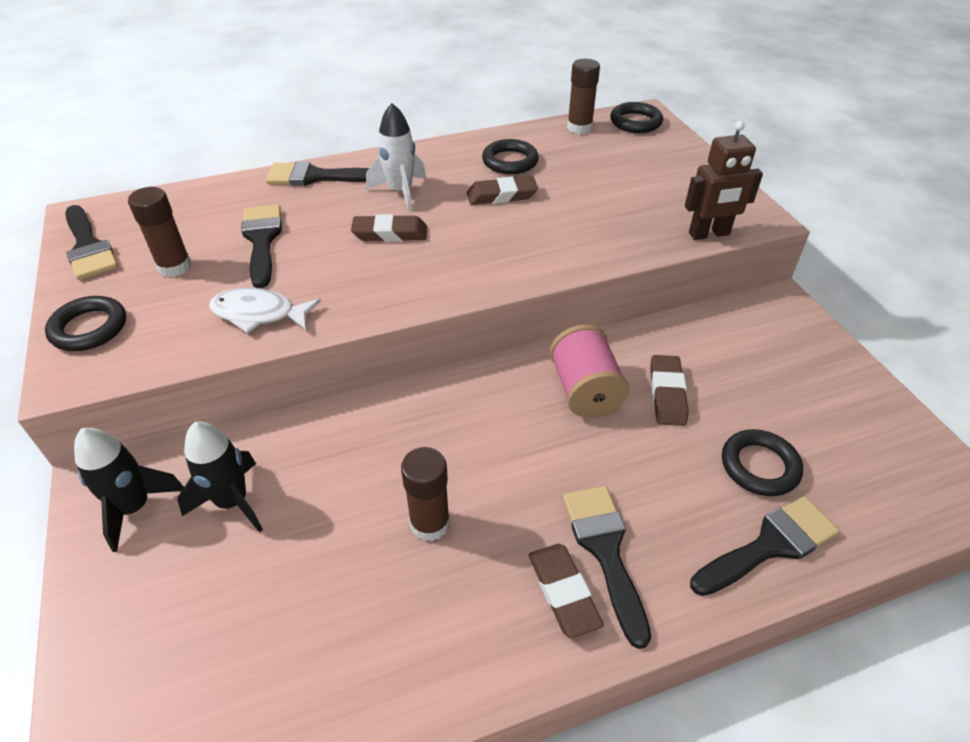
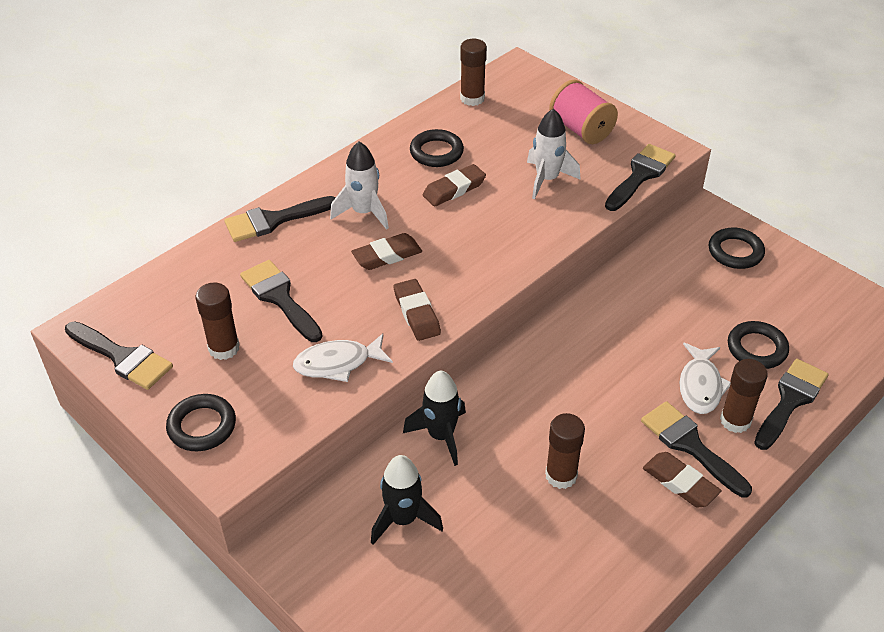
camera: 25 degrees left, 0 degrees up
black rocket [74,428,184,552] -> black rocket moved to [403,371,466,466]
pink spool [550,324,629,418] -> pink spool moved to [549,80,618,144]
black ring [610,102,663,133] -> black ring moved to [709,228,765,269]
brown eraser [650,355,689,426] -> brown eraser moved to [394,279,441,341]
brown robot [685,121,763,240] -> black brush [605,144,676,211]
none -> white rocket [527,109,581,199]
none -> white fish [679,343,731,414]
none -> brown glue stick [720,359,768,433]

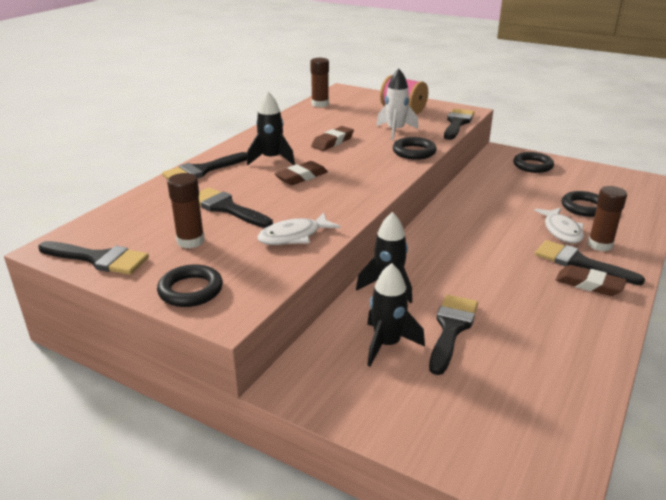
camera: 15 degrees left, 15 degrees down
white rocket [330,142,389,230] -> black rocket [247,92,295,165]
brown eraser [394,279,441,341] -> none
black ring [410,129,464,167] -> black ring moved to [393,137,437,160]
brown glue stick [545,413,585,489] -> none
black brush [754,359,828,450] -> black brush moved to [429,295,478,375]

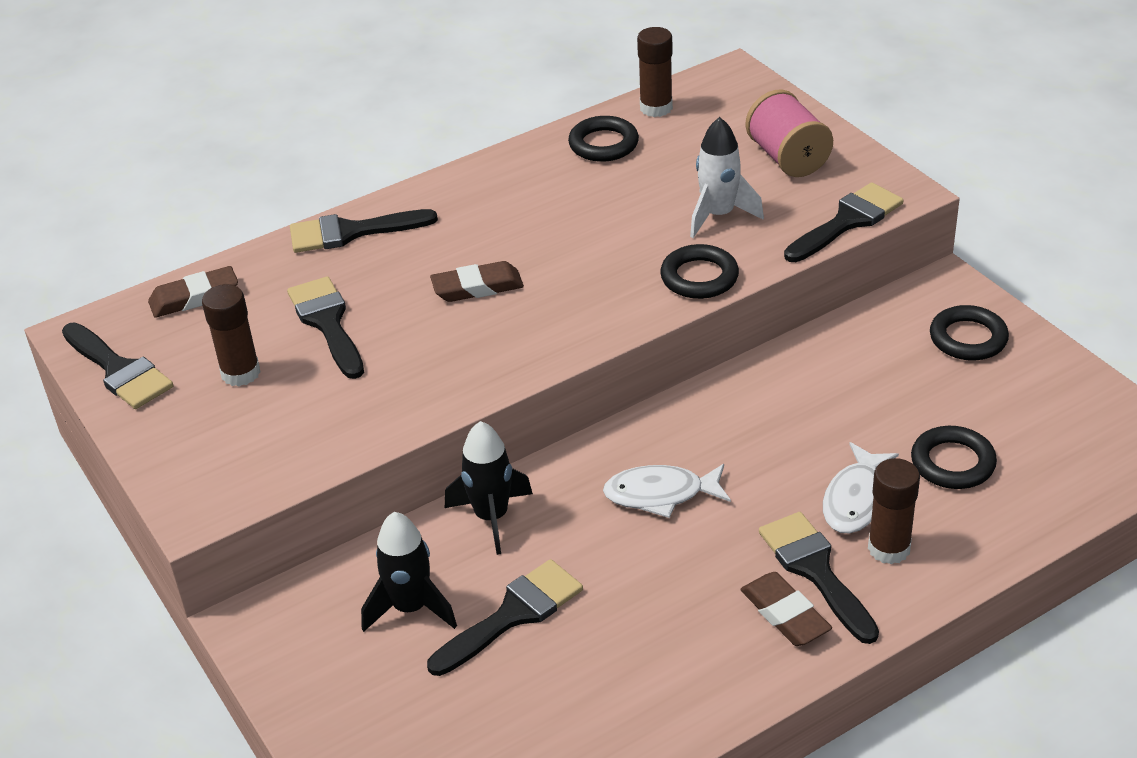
camera: 30 degrees right, 10 degrees up
black ring [157,264,223,307] -> black ring moved to [568,116,639,162]
black rocket [247,92,295,165] -> none
white fish [257,213,341,245] -> white fish moved to [603,464,731,518]
brown eraser [311,126,354,151] -> brown eraser moved to [148,266,238,318]

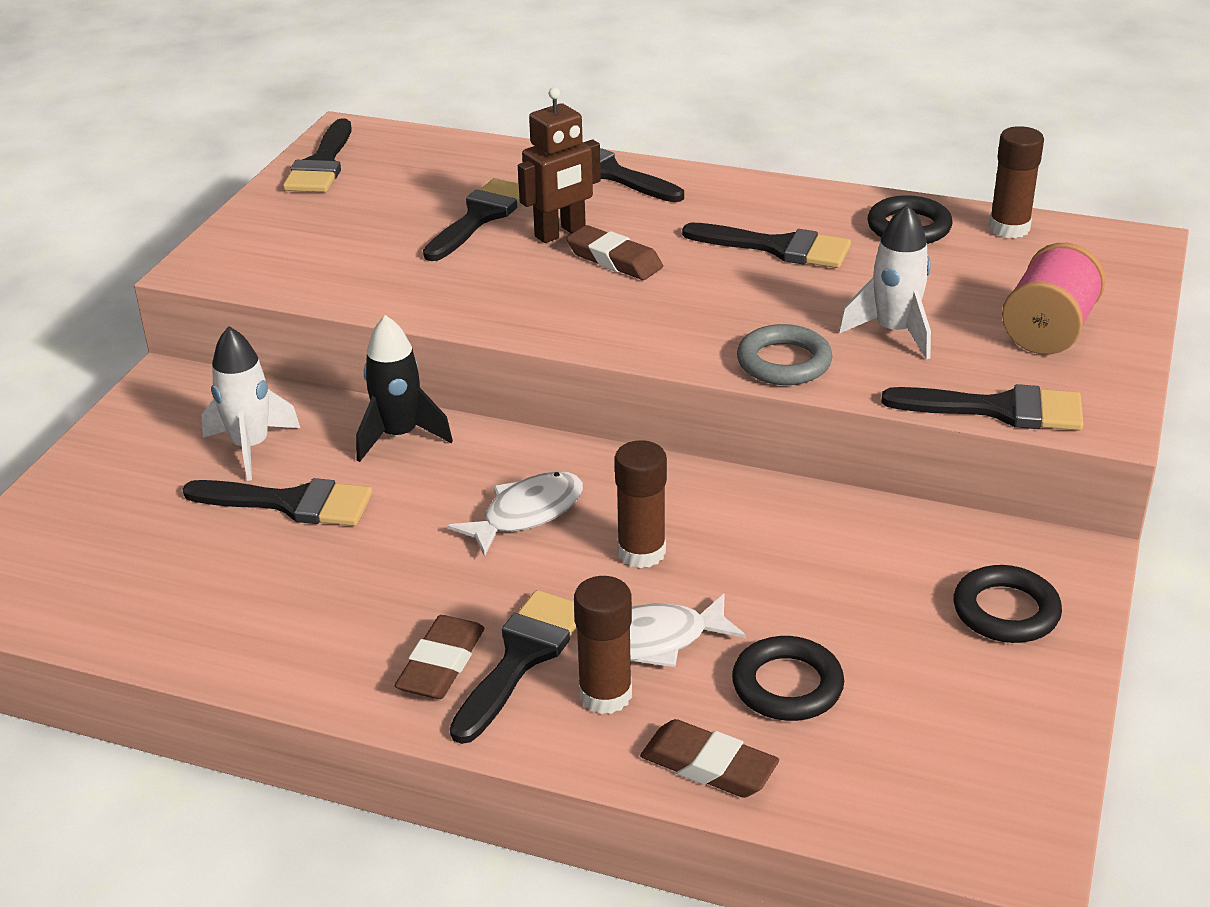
camera: 50 degrees right, 5 degrees down
brown eraser [148,266,238,318] -> brown eraser moved to [640,719,779,798]
brown glue stick [202,284,260,386] -> brown glue stick moved to [615,440,667,568]
black rocket [361,512,457,632] -> white rocket [201,326,300,481]
white fish [603,464,731,518] -> white fish turned 90 degrees clockwise [447,471,583,556]
black ring [660,244,739,299] -> grey ring [737,324,833,385]
none -> brown robot [518,87,601,243]
none -> black brush [682,223,851,268]

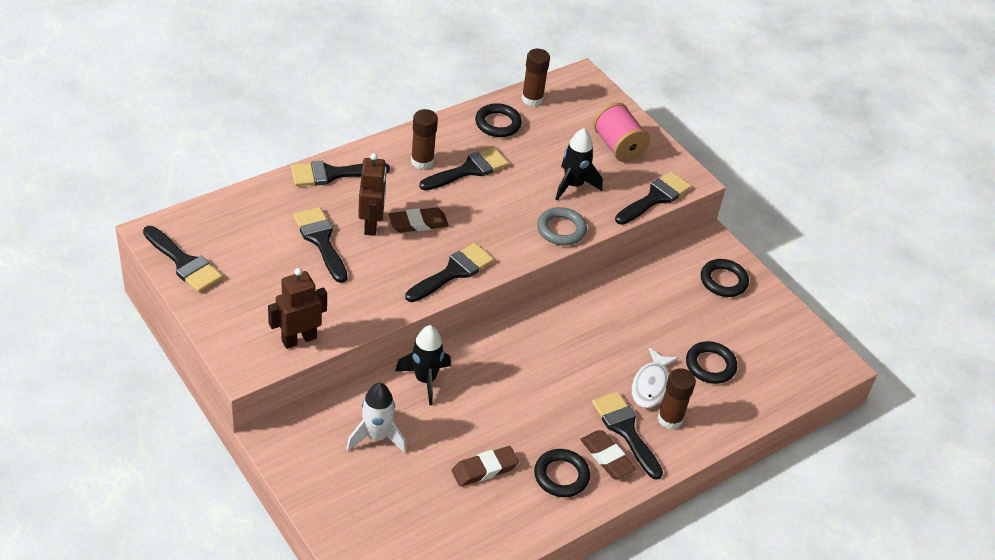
camera: 60 degrees left, 10 degrees up
black brush [183,478,372,526] -> black brush moved to [405,243,494,302]
white fish [447,471,583,556] -> none
brown glue stick [615,440,667,568] -> brown glue stick moved to [411,109,438,169]
brown eraser [640,719,779,798] -> brown eraser moved to [452,446,519,487]
white rocket [839,204,931,360] -> black rocket [555,128,603,200]
none -> brown robot [268,268,327,349]
none -> black ring [534,449,590,497]

